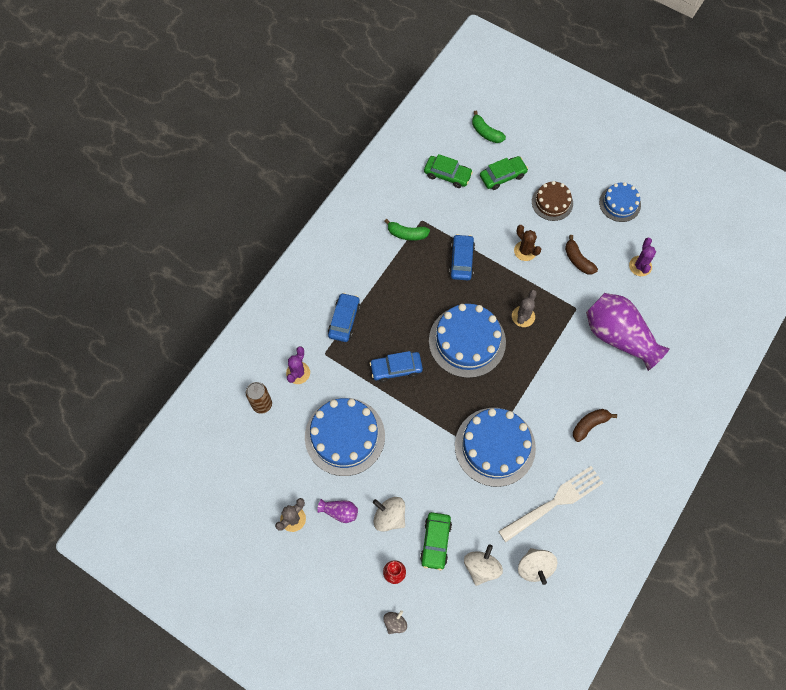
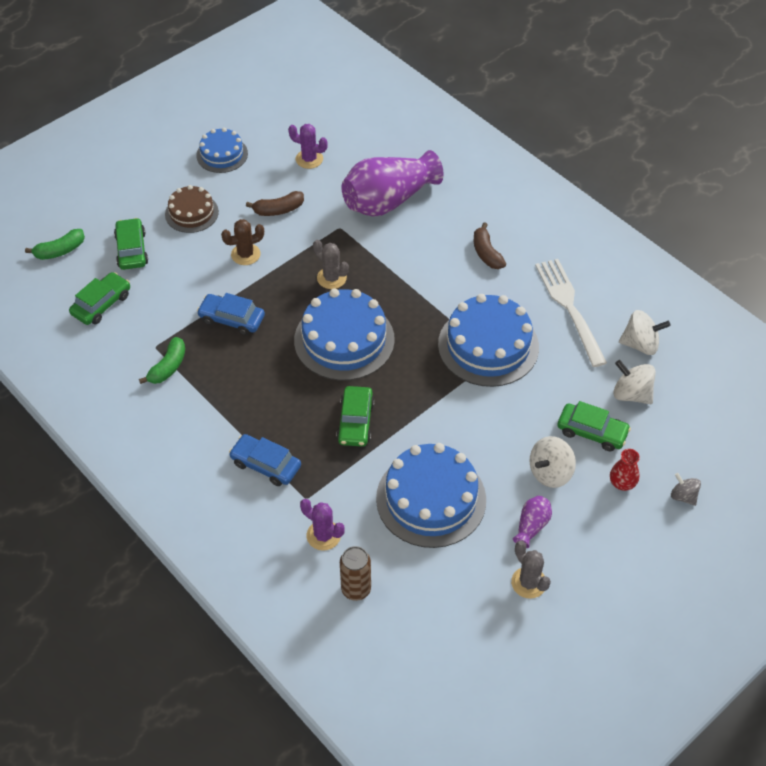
camera: 75 degrees left, 15 degrees down
blue car [370,351,423,382] -> green car [336,386,375,447]

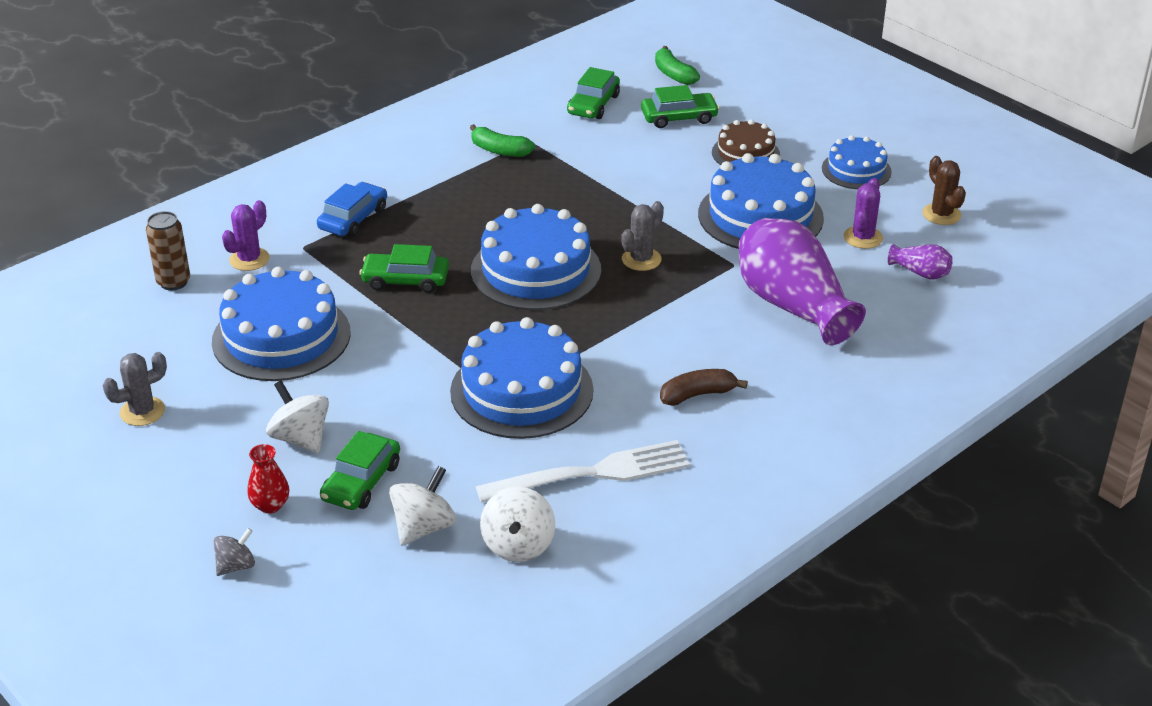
camera: 90 degrees right, 15 degrees down
green car [69,272,130,325] -> green car turned 75 degrees clockwise [567,67,620,119]
blue car [197,293,265,335] -> none
brown cactus [221,219,264,265] -> brown cactus moved to [922,156,966,225]
brown banana [246,191,304,216] -> blue cake [698,153,824,249]
purple vase [513,496,552,548] -> purple vase moved to [888,244,953,280]

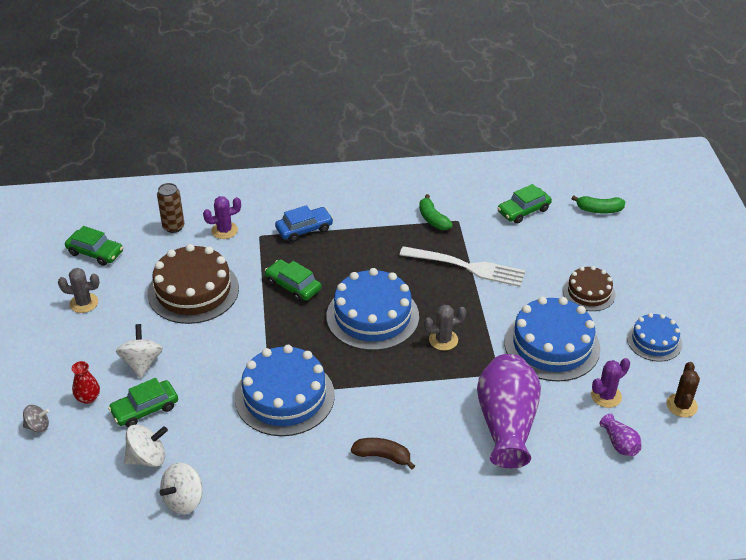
camera: 35 degrees right, 5 degrees up
blue cake [212,267,351,381] -> brown cake [148,244,239,324]
white fork [475,440,690,503] -> white fork moved to [400,246,525,287]
green car [641,85,719,128] -> green car moved to [65,226,123,266]
green banana [655,46,700,85] -> green banana turned 90 degrees counterclockwise [571,195,625,213]

